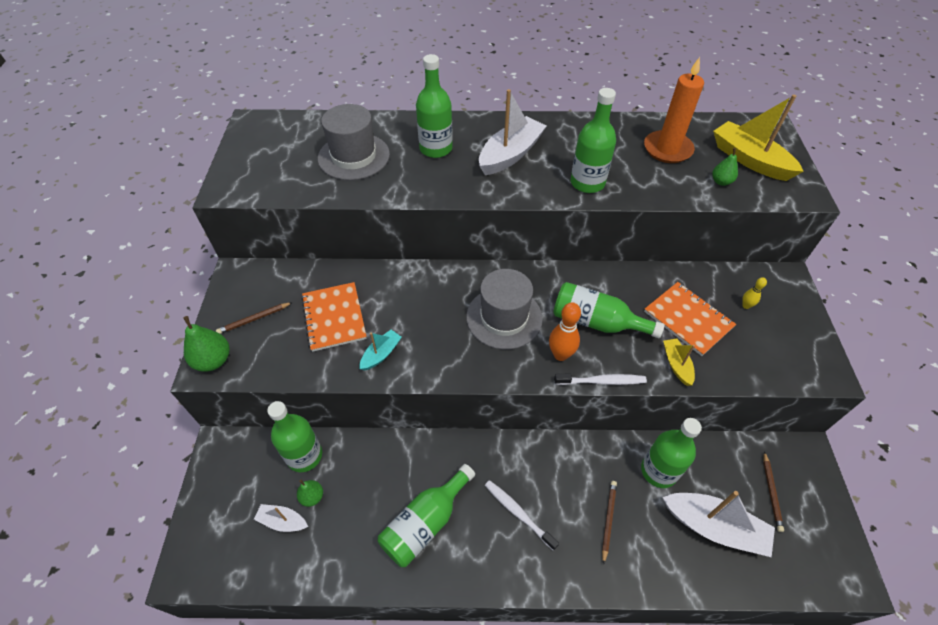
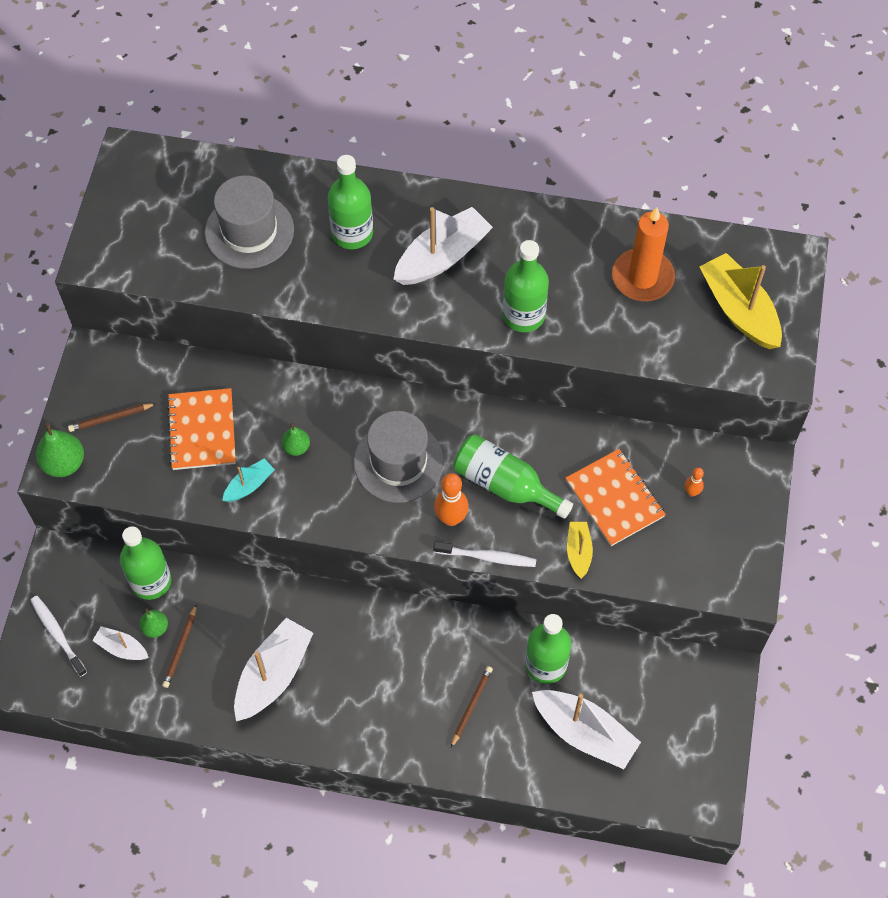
camera: 10 degrees right, 10 degrees up
green bottle [378,464,475,567] -> white boat [234,618,313,721]
white toothbrush [485,480,559,551] -> white toothbrush moved to [30,596,87,677]
green pear [712,148,738,186] -> green pear moved to [281,423,310,456]
yellow bowling pin [742,277,767,309] -> orange bowling pin [685,468,704,497]
brown pencil [763,451,784,532] -> brown pencil moved to [162,604,197,688]

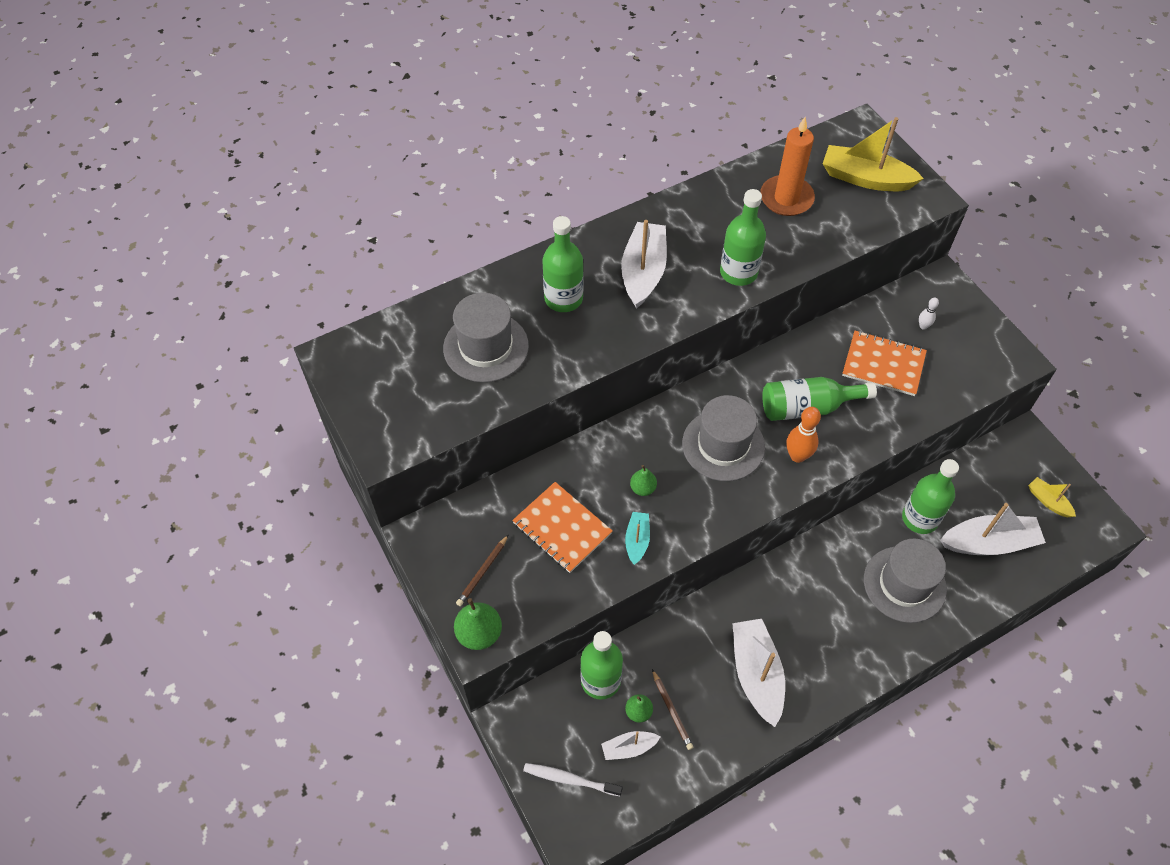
camera: 40 degrees left, 5 degrees down
white toothbrush [433,541,537,567] -> none
brown pencil [451,666,493,748] -> grey hat [864,539,947,623]
yellow boat [567,522,593,579] -> yellow boat moved to [1028,477,1076,517]
orange bowling pin [685,468,704,497] -> white bowling pin [919,298,939,330]

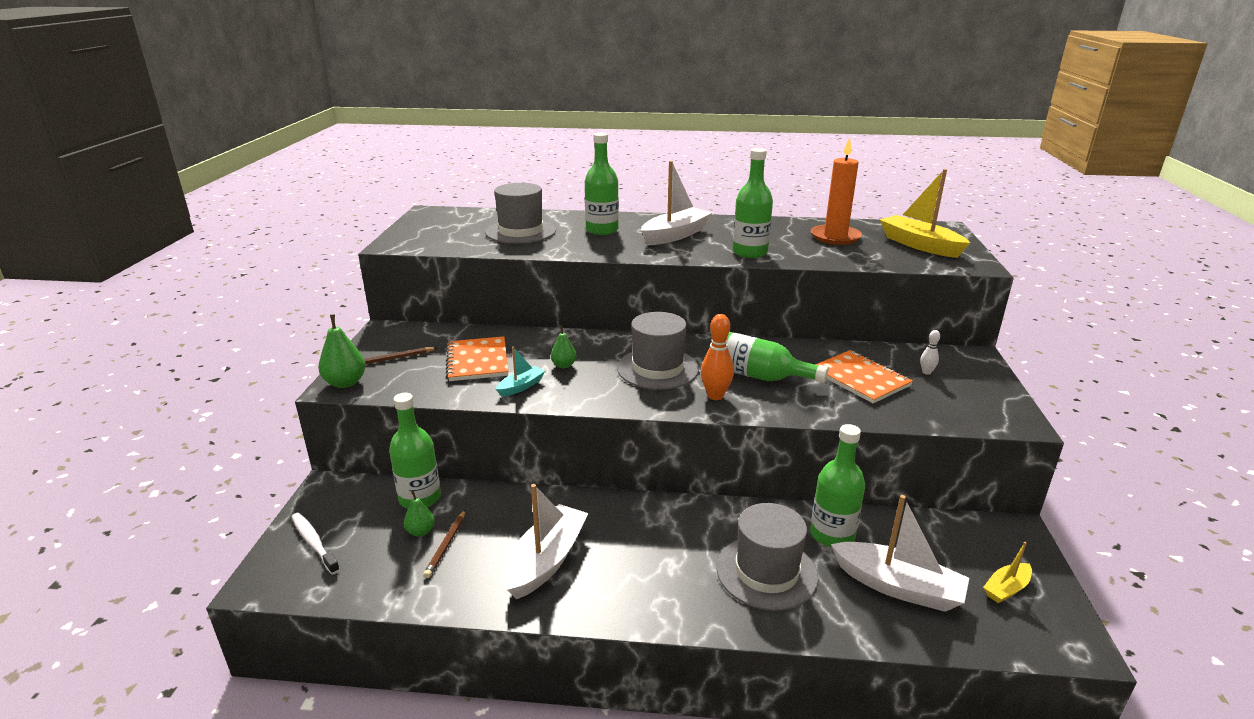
camera: 35 degrees right, 30 degrees down
white boat [601,731,660,760] -> none
yellow boat [1028,477,1076,517] -> yellow boat turned 120 degrees counterclockwise [983,542,1032,603]

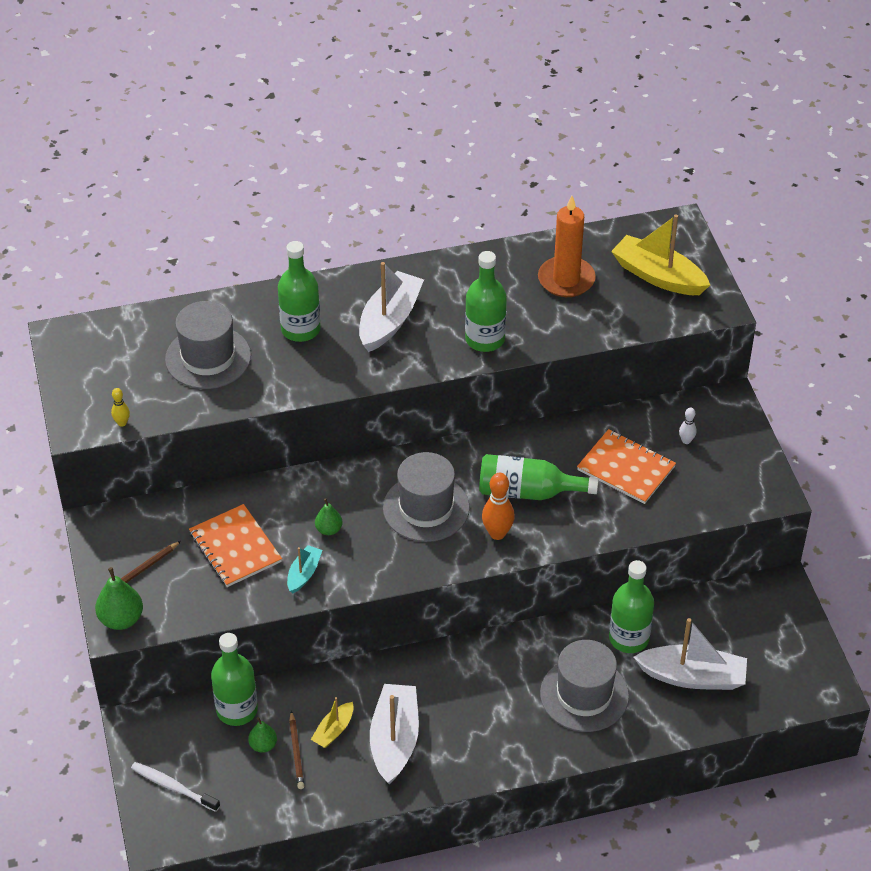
camera: 20 degrees left, 20 degrees up
yellow boat [983,542,1032,603] -> yellow boat moved to [311,697,354,748]
none -> yellow bowling pin [111,388,130,427]

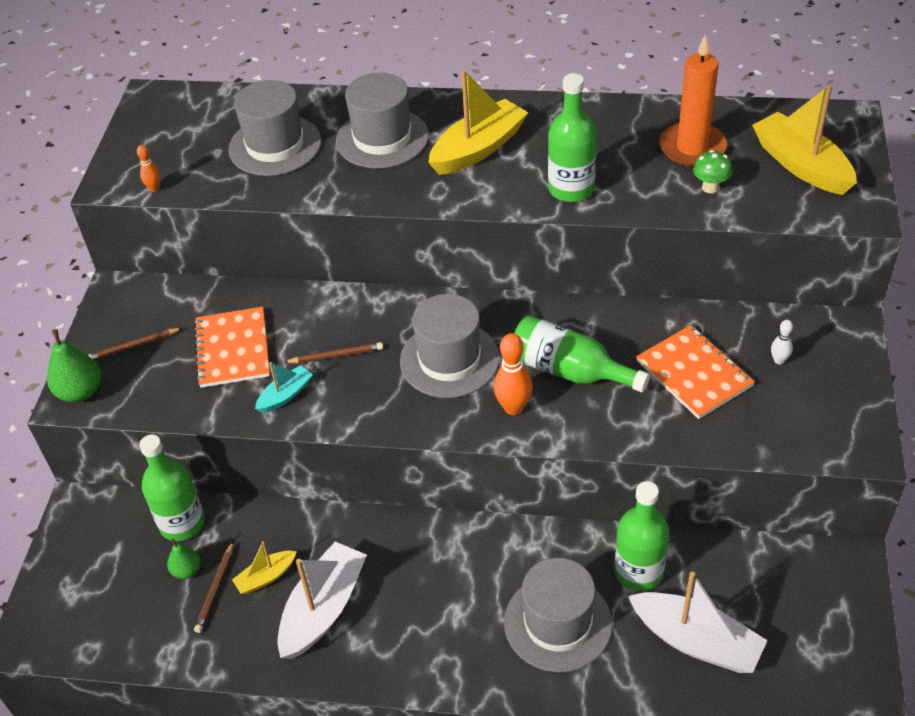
camera: 25 degrees right, 0 degrees up
yellow bowling pin [111,388,130,427] -> orange bowling pin [137,145,161,192]
white toothbrush [131,762,220,812] -> none
green bottle [278,241,321,342] -> grey hat [336,73,429,169]
green pear [315,498,342,535] -> brown pencil [284,342,383,364]
white boat [359,262,424,352] -> yellow boat [428,70,529,175]
none -> green mushroom [693,150,733,193]

